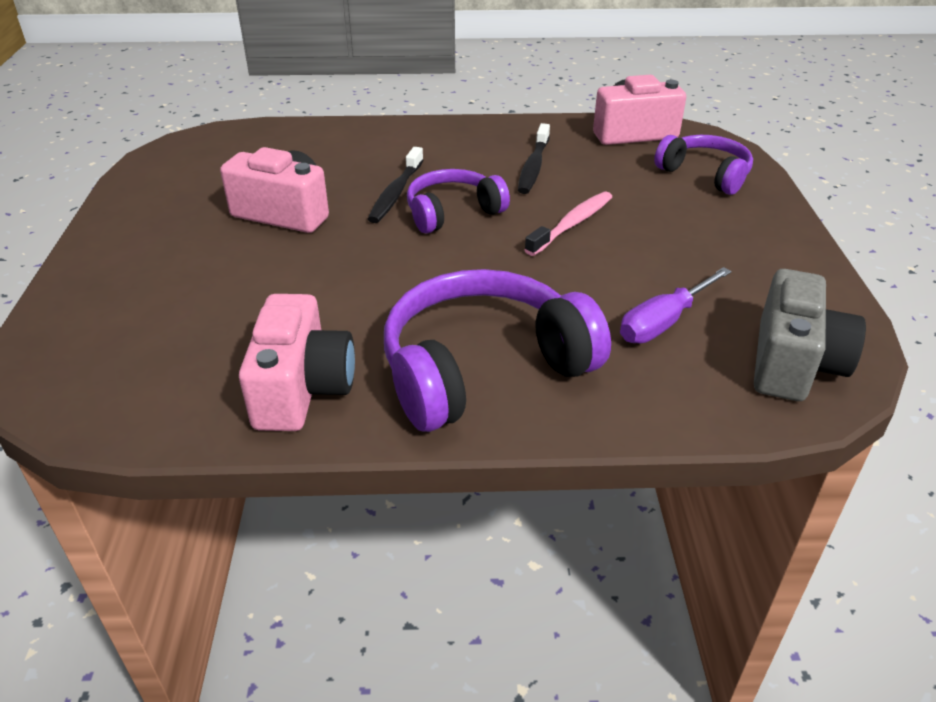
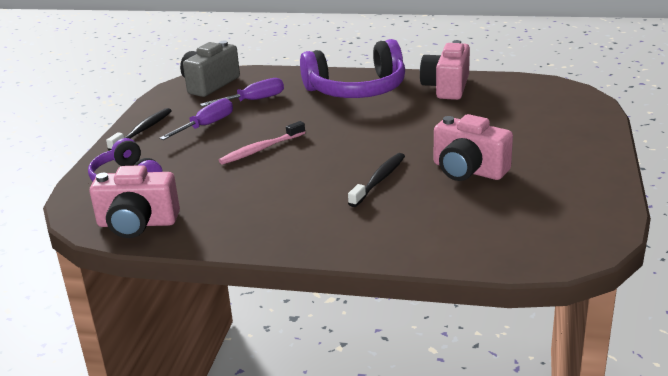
camera: 165 degrees left, 10 degrees down
purple headphones [407,169,510,233] -> none
black toothbrush [518,123,550,194] -> black toothbrush moved to [106,108,172,151]
none -> purple screwdriver [159,98,233,140]

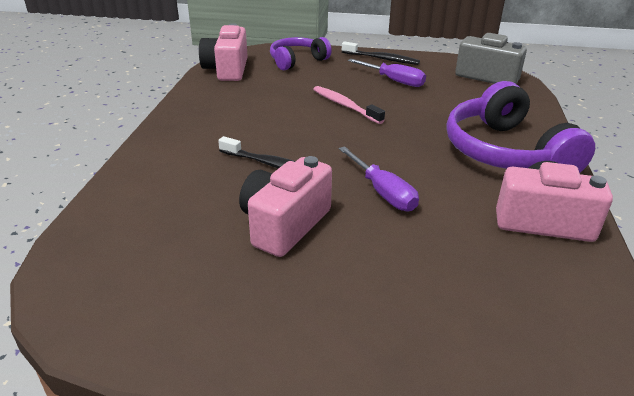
camera: 85 degrees right, 5 degrees up
purple screwdriver [200,78,284,107] -> purple screwdriver moved to [339,146,419,211]

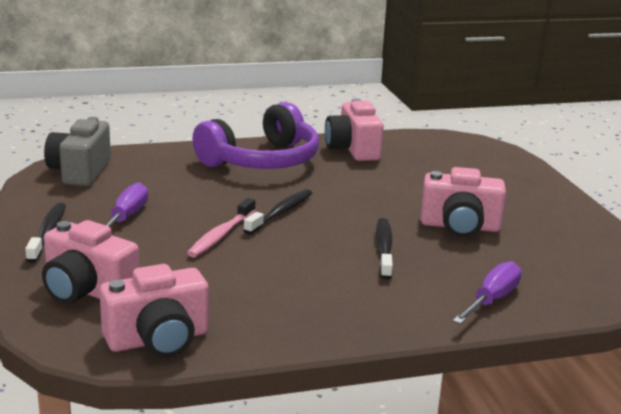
camera: 115 degrees left, 10 degrees down
purple headphones [270,37,332,70] -> pink camera [42,220,139,304]
purple screwdriver [339,146,419,211] -> purple screwdriver moved to [453,261,522,324]
none -> black toothbrush [244,189,312,234]

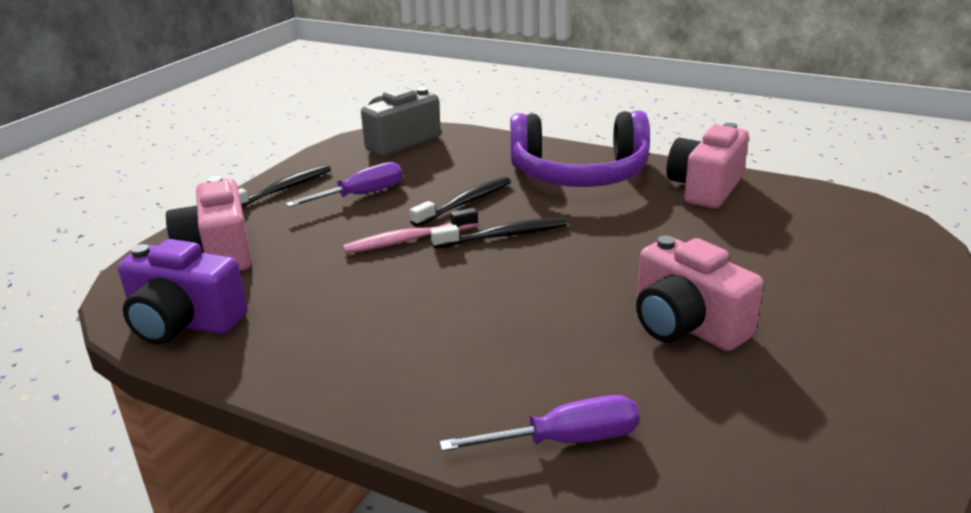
camera: 45 degrees right, 5 degrees up
pink camera [100,264,209,358] -> purple camera [118,239,248,345]
black toothbrush [376,218,393,280] -> black toothbrush moved to [410,177,511,227]

